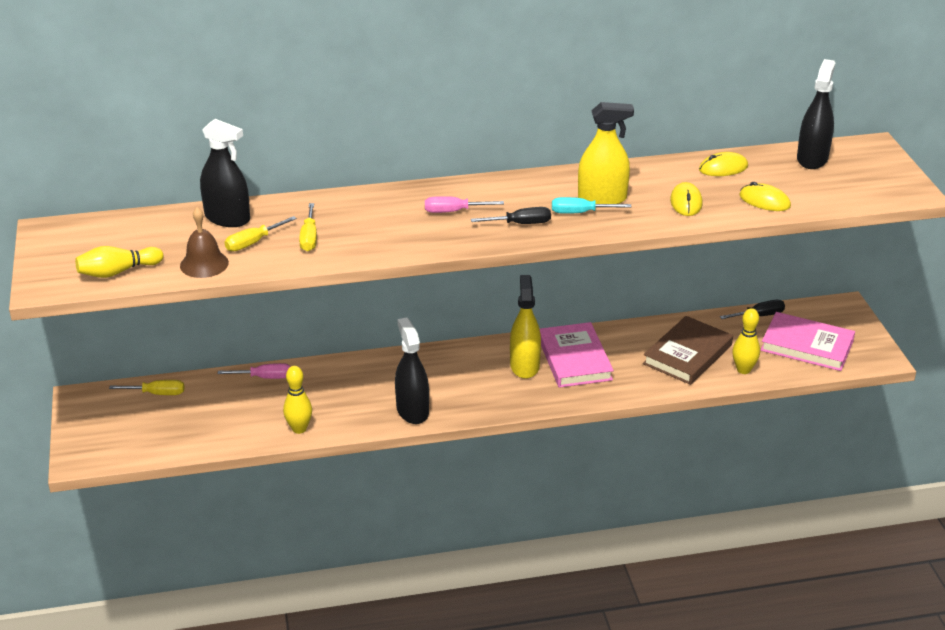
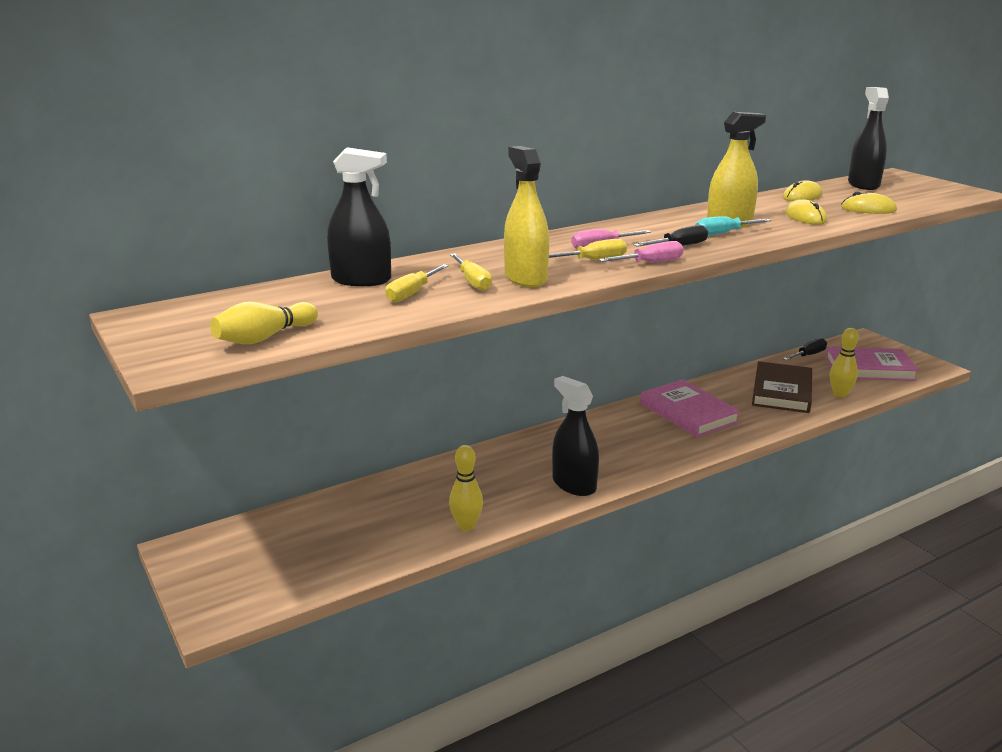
camera: 20 degrees left, 10 degrees down
yellow screwdriver [109,380,184,395] -> yellow screwdriver moved to [549,239,627,260]
brown bell [180,207,229,278] -> none
pink screwdriver [217,363,291,379] -> pink screwdriver moved to [599,241,684,262]
yellow spray bottle [510,275,541,379] -> yellow spray bottle moved to [504,146,549,287]

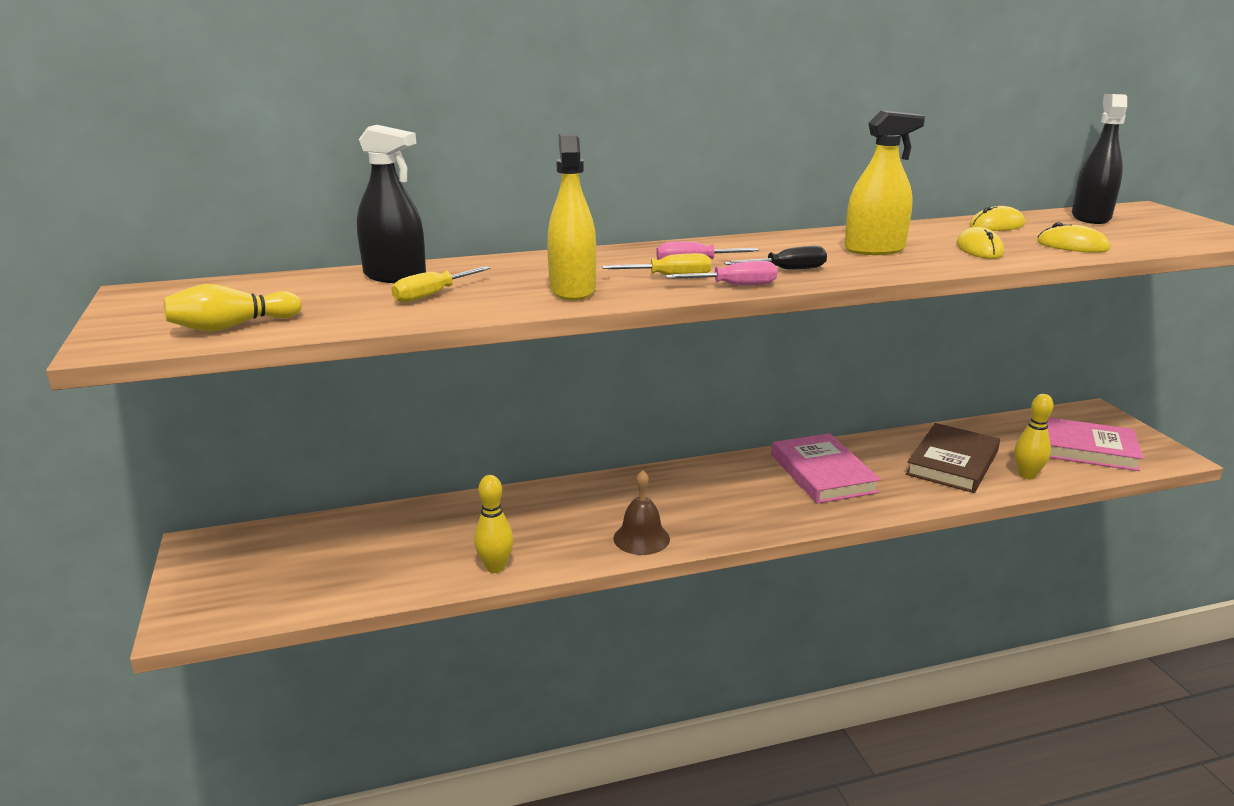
camera: 15 degrees right, 0 degrees up
yellow screwdriver [450,253,492,291] -> none
black spray bottle [552,376,599,496] -> brown bell [613,470,670,555]
turquoise screwdriver [695,216,771,236] -> none
black screwdriver [783,338,827,360] -> none

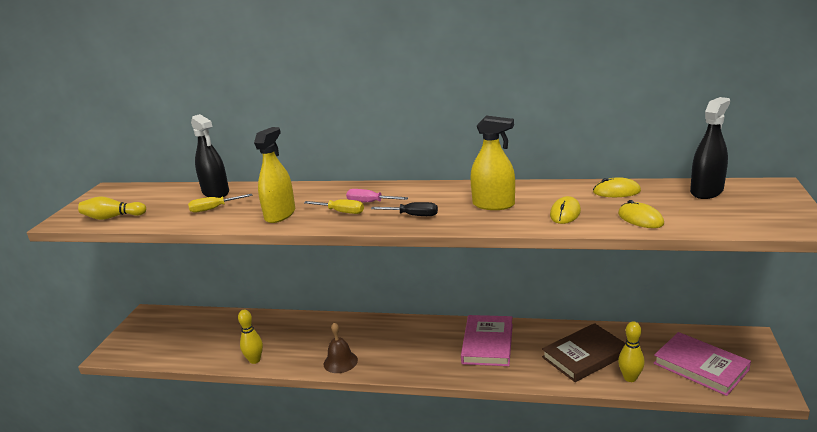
camera: 30 degrees right, 0 degrees up
pink screwdriver [666,261,777,285] -> none

